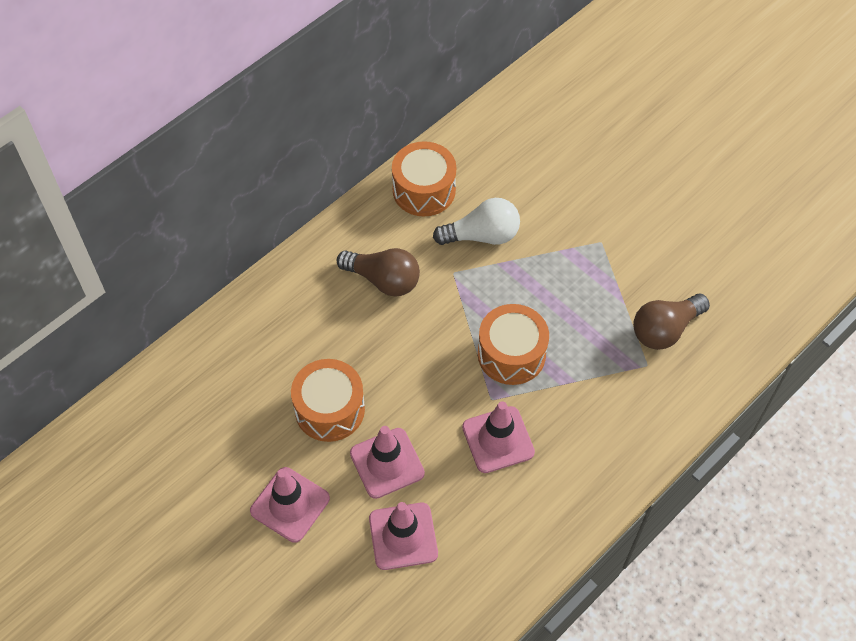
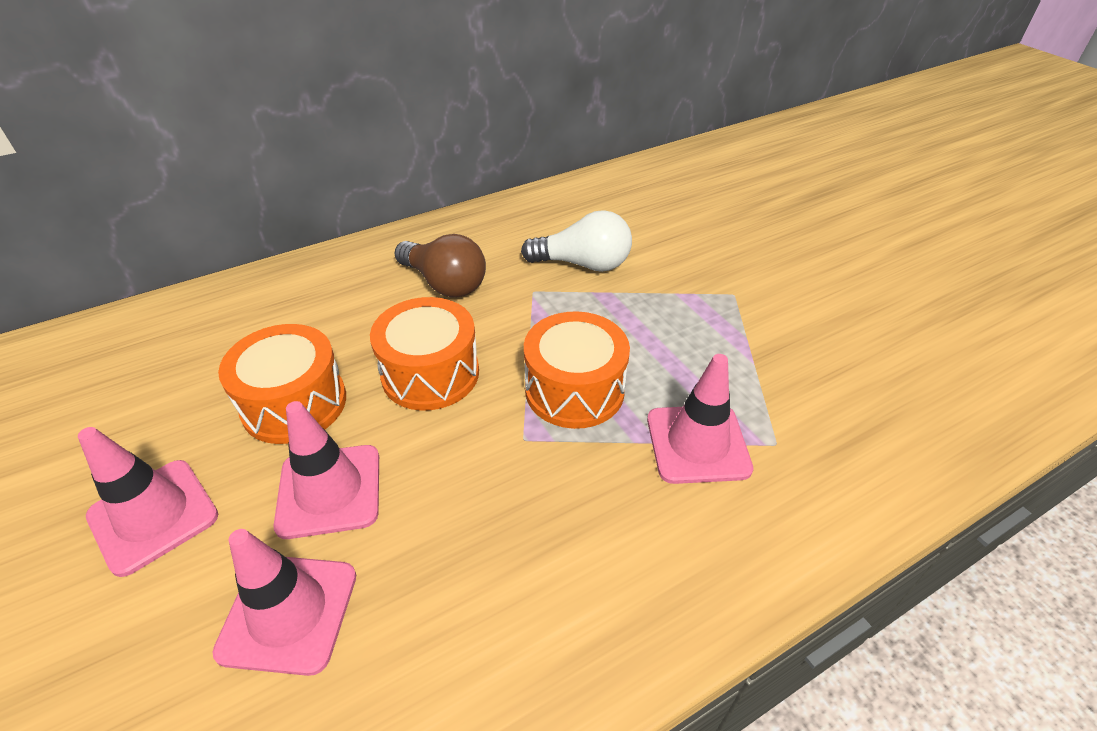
camera: 15 degrees right, 15 degrees down
orange drum [392,141,456,216] -> orange drum moved to [370,297,479,411]
pink traffic cone [462,401,535,473] -> pink traffic cone moved to [647,354,754,484]
brown light bulb [633,294,710,350] -> none

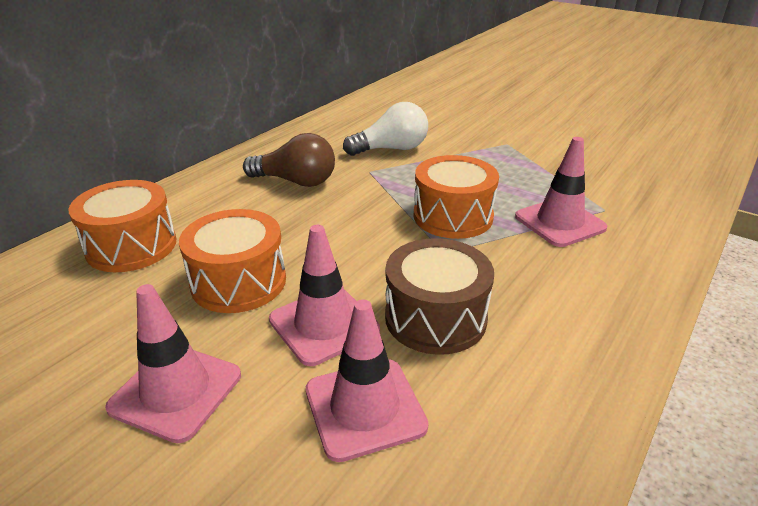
camera: 25 degrees left, 10 degrees down
orange drum [370,297,479,411] -> orange drum moved to [68,180,176,272]
none -> brown drum [385,238,494,355]

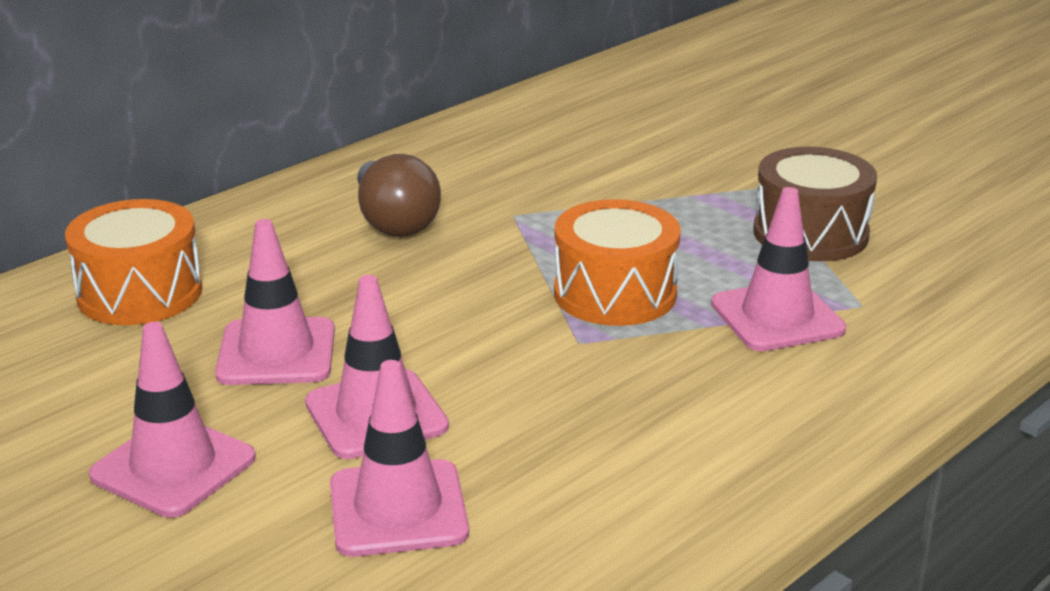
camera: 10 degrees right, 5 degrees down
orange drum [179,209,286,313] -> pink traffic cone [215,219,335,385]
brown light bulb [243,133,335,187] -> brown light bulb turned 45 degrees clockwise [357,154,441,237]
white light bulb [343,102,428,156] -> none
brown drum [385,238,494,355] -> brown drum moved to [753,147,877,261]

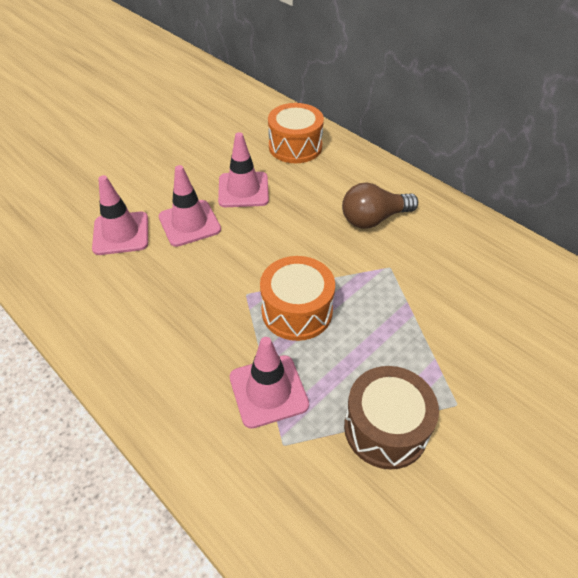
camera: 90 degrees right, 20 degrees up
pink traffic cone [89,322,256,518] -> none

